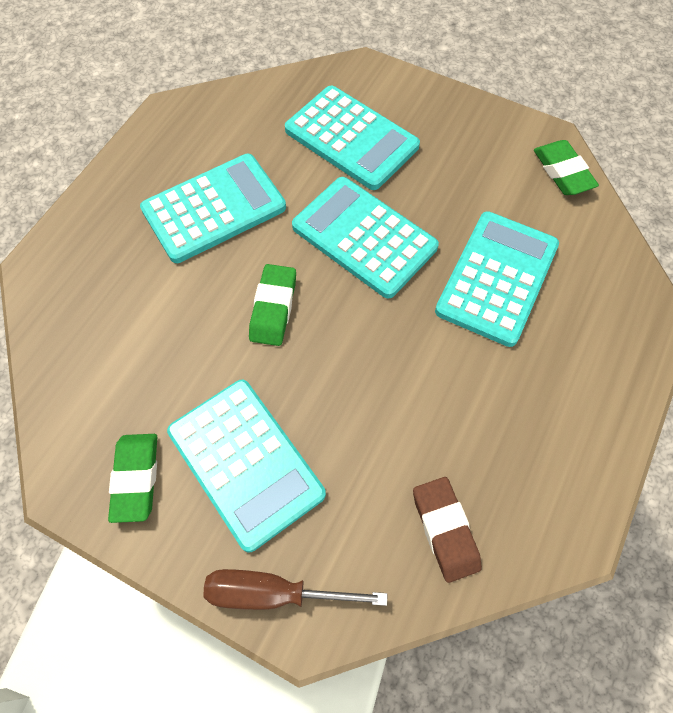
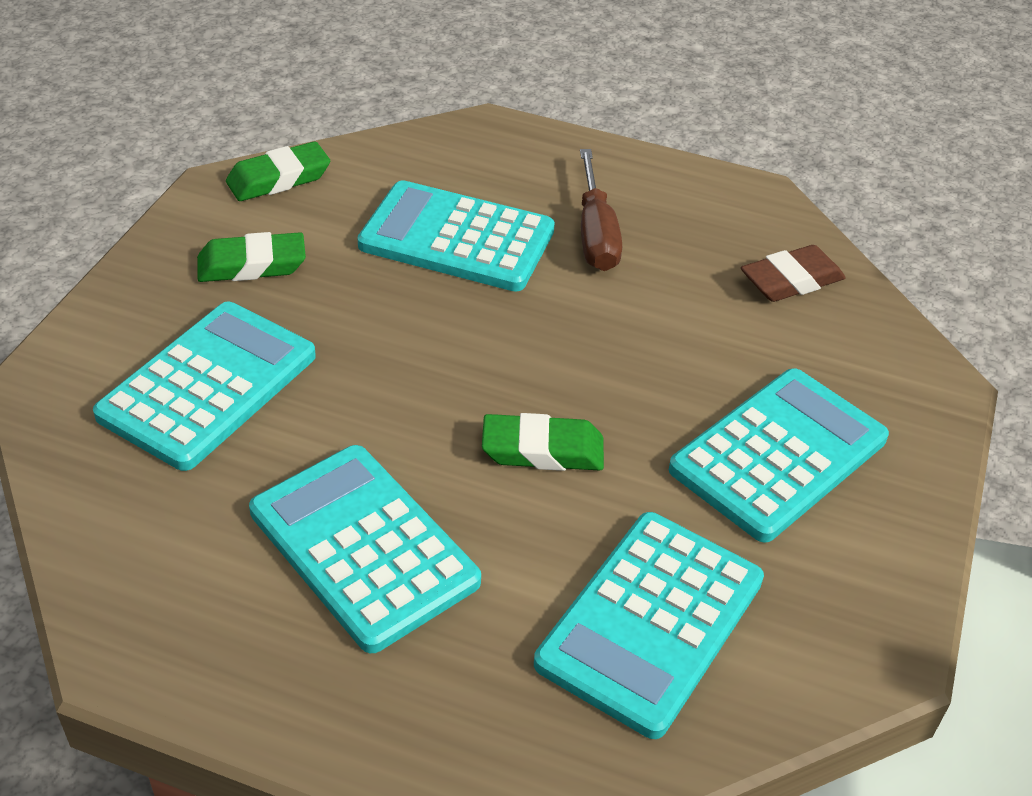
camera: 100 degrees left, 20 degrees down
green eraser [108,434,157,523] -> green eraser moved to [197,232,306,282]
brown screwdriver [203,569,387,610] -> brown screwdriver moved to [580,149,622,271]
turquoise calculator [292,177,439,299] -> turquoise calculator moved to [534,512,764,739]

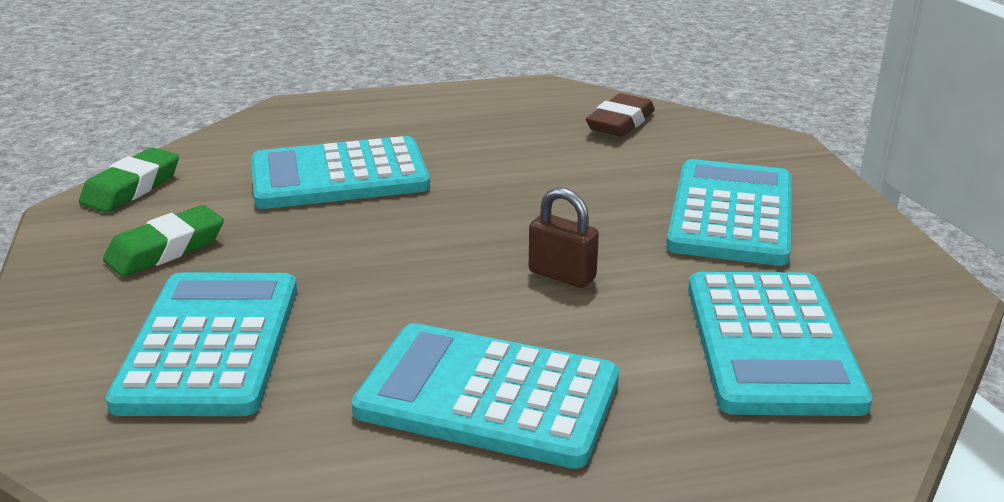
camera: 30 degrees left, 15 degrees down
green eraser [482,413,604,471] -> brown padlock [529,187,599,288]
brown screwdriver [580,149,622,271] -> none

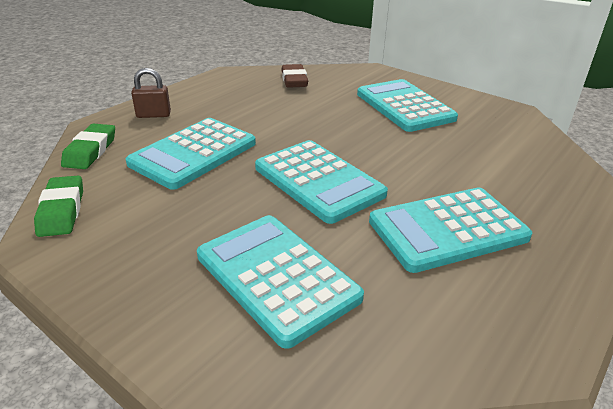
camera: 40 degrees left, 5 degrees up
green eraser [103,205,224,277] -> green eraser moved to [61,124,115,169]
brown padlock [529,187,599,288] -> brown padlock moved to [131,68,171,118]
turquoise calculator [688,272,873,416] -> turquoise calculator moved to [255,140,388,224]

